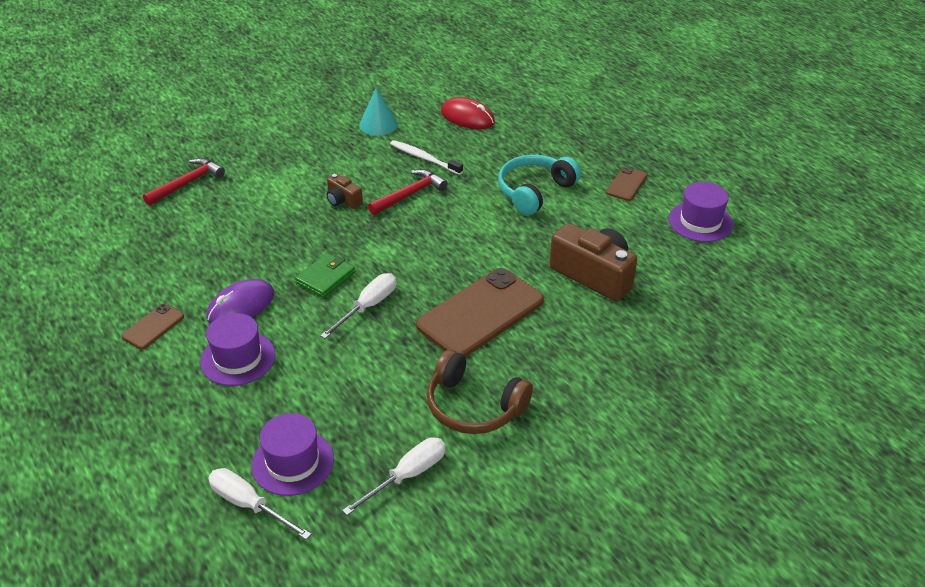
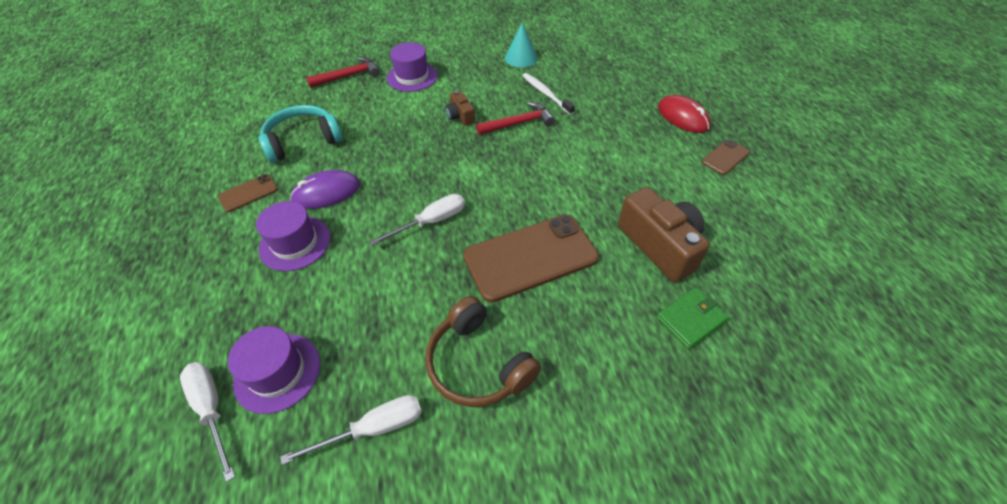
camera: 20 degrees right, 10 degrees up
green wallet [295,253,355,298] -> green wallet moved to [656,287,729,349]
red mouse [441,97,495,129] -> red mouse moved to [658,95,711,133]
turquoise headphones [498,155,581,215] -> turquoise headphones moved to [259,105,343,163]
purple hat [669,182,733,242] -> purple hat moved to [387,43,438,92]

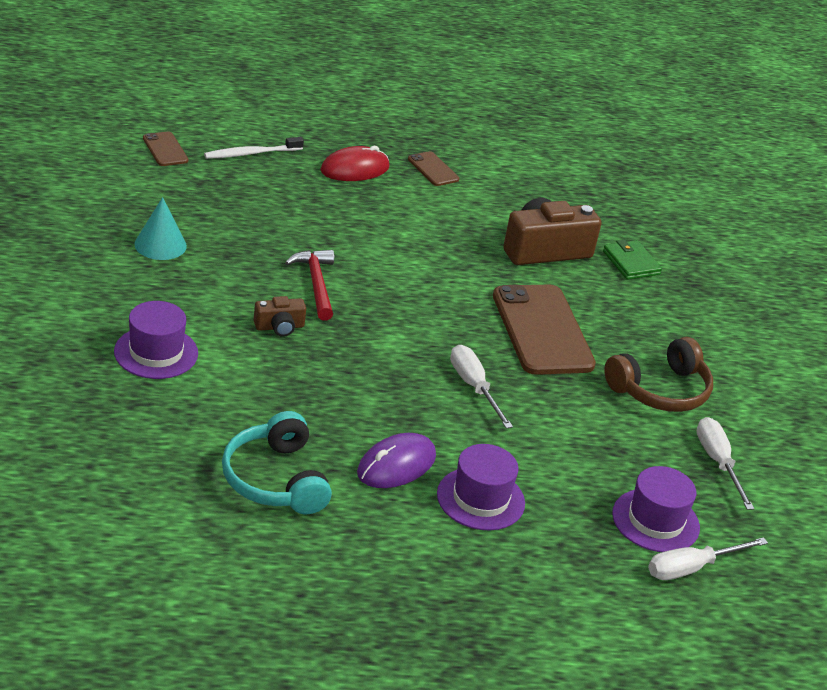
camera: 85 degrees left, 15 degrees down
brown phone [218,174,278,212] -> brown phone moved to [143,132,188,166]
purple mouse [290,170,360,209] -> purple mouse turned 60 degrees clockwise [357,433,436,488]
red hammer [306,57,380,88] -> none
white toothbrush [522,73,575,115] -> white toothbrush moved to [204,137,304,159]

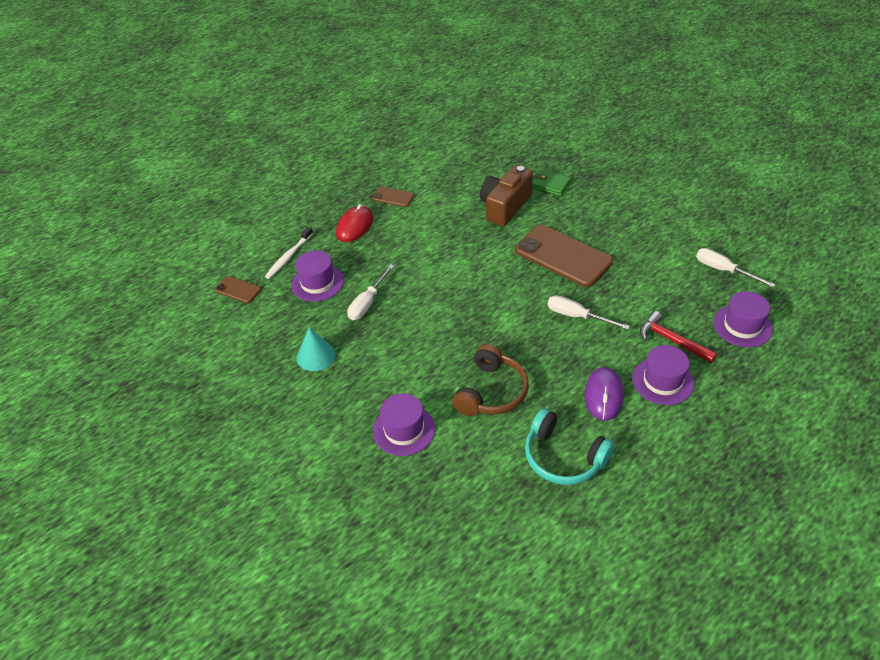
camera: 30 degrees left, 10 degrees up
brown camera [254,296,306,337] -> none
red hammer [285,250,334,320] -> red hammer moved to [640,311,717,363]
brown headphones [604,337,713,412] -> brown headphones moved to [452,344,529,416]
white screwdriver [648,537,768,580] -> white screwdriver moved to [347,264,394,320]
none -> purple hat [291,250,344,302]

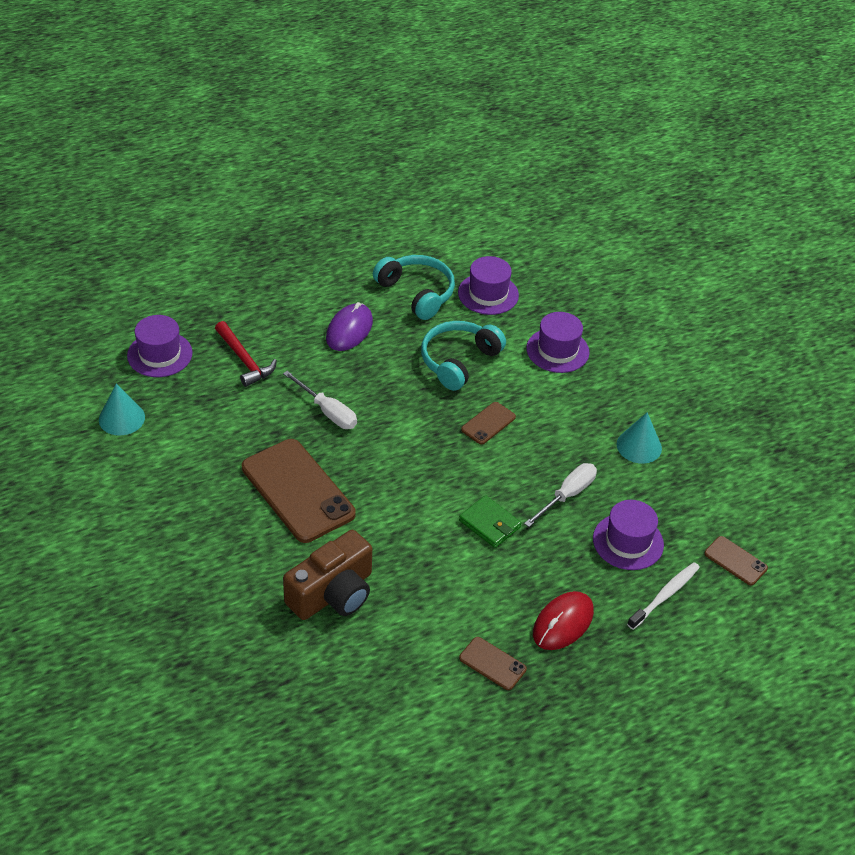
camera: 170 degrees left, 0 degrees up
brown headphones [452,344,529,416] -> turquoise headphones [421,321,506,391]
green wallet [532,169,571,196] -> green wallet moved to [459,495,521,548]
purple hat [632,345,694,405] -> purple hat moved to [458,256,519,315]
white screwdriver [696,248,775,287] -> turquoise cone [99,383,145,435]
none -> brown phone [461,402,516,445]

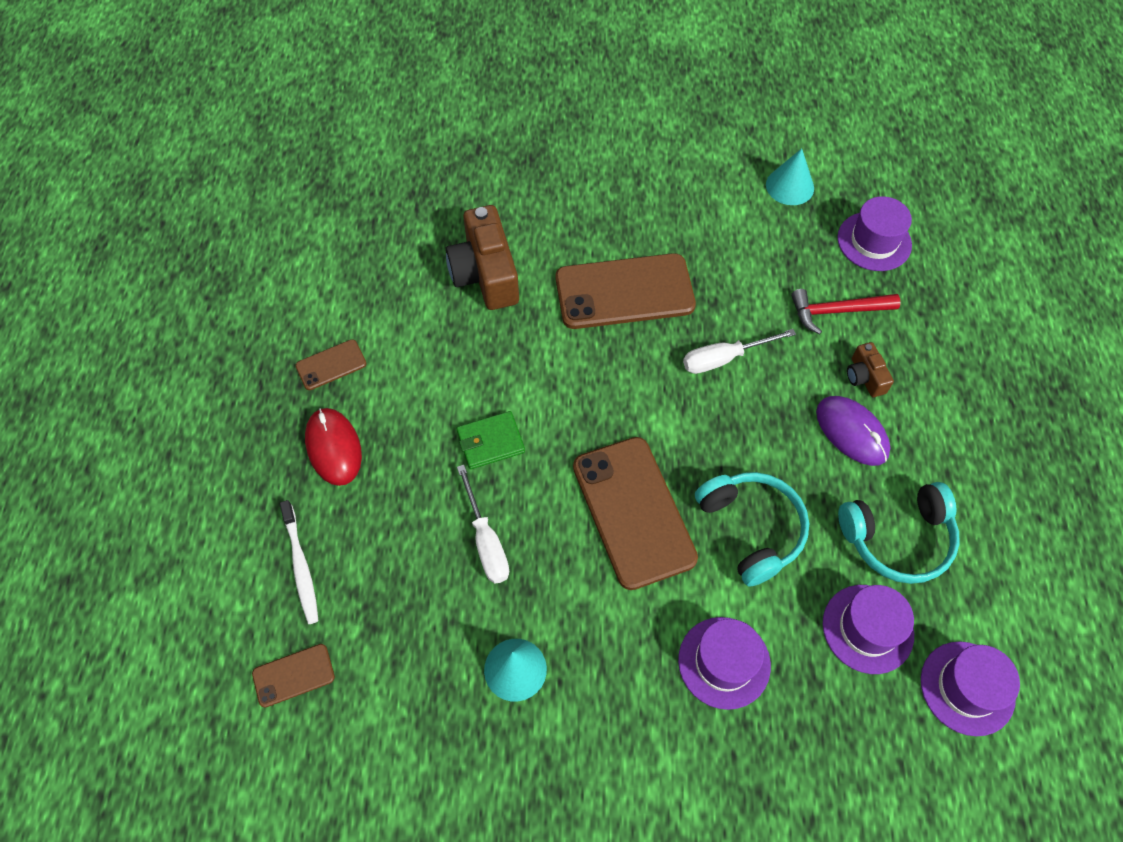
camera: 120 degrees right, 15 degrees up
brown phone [461,402,516,445] -> brown phone [573,437,698,590], size x2.13
purple hat [593,500,664,570] -> purple hat moved to [921,641,1020,736]
none -> brown camera [847,342,894,397]

